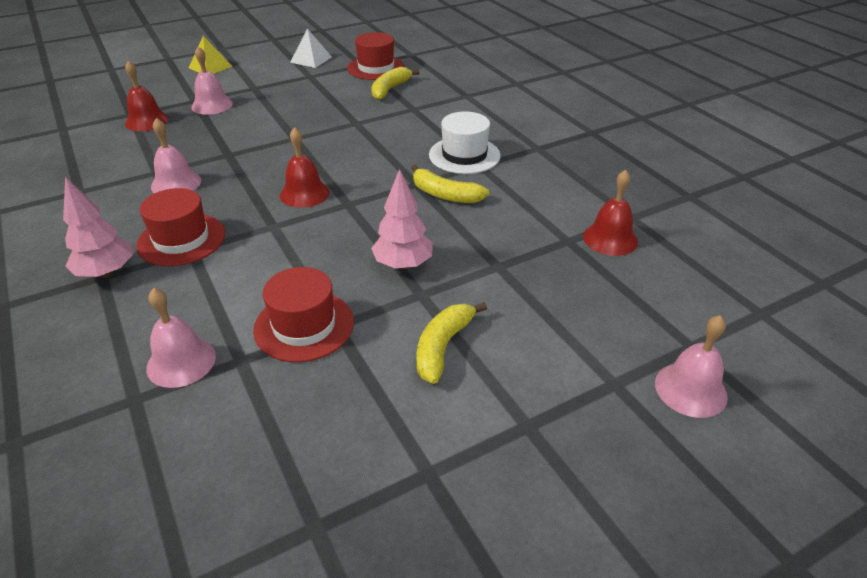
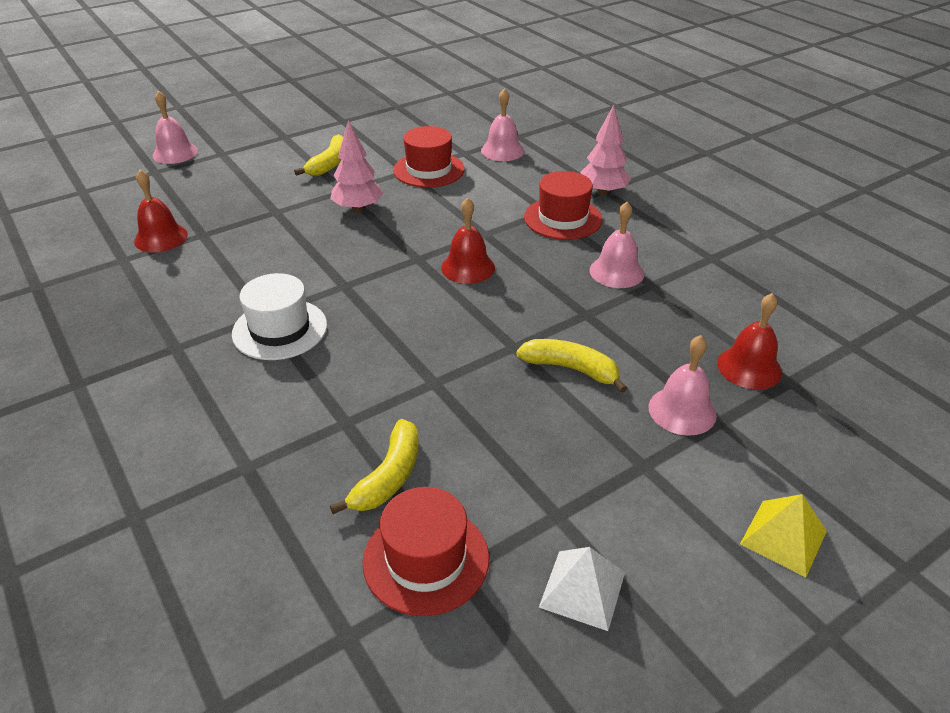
camera: 175 degrees right, 0 degrees up
yellow banana [411,164,489,203] -> yellow banana moved to [516,339,627,393]

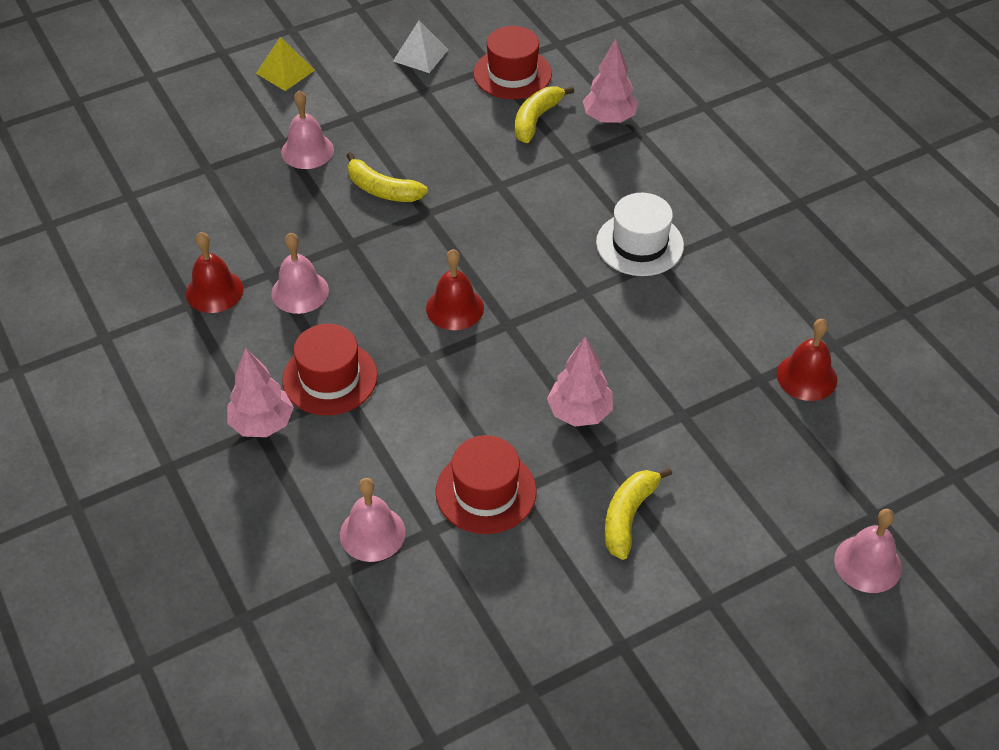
camera: 175 degrees left, 10 degrees up
red bell [717,293,782,389] -> red bell moved to [186,232,243,313]
none -> pink tree [583,38,638,123]

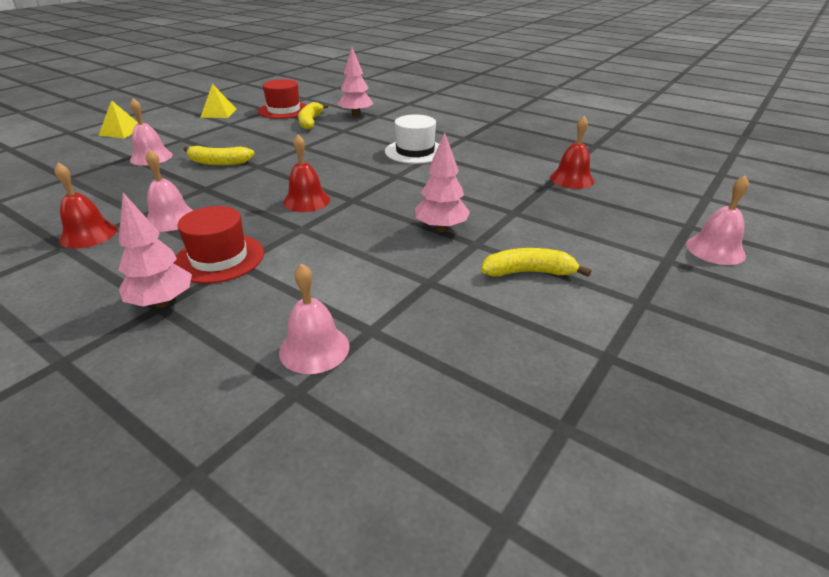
camera: 25 degrees left, 15 degrees down
white pyramid [393,21,449,73] -> yellow pyramid [200,84,236,118]
red hat [435,435,537,534] -> none
yellow banana [605,468,672,560] -> yellow banana turned 90 degrees clockwise [481,248,591,277]

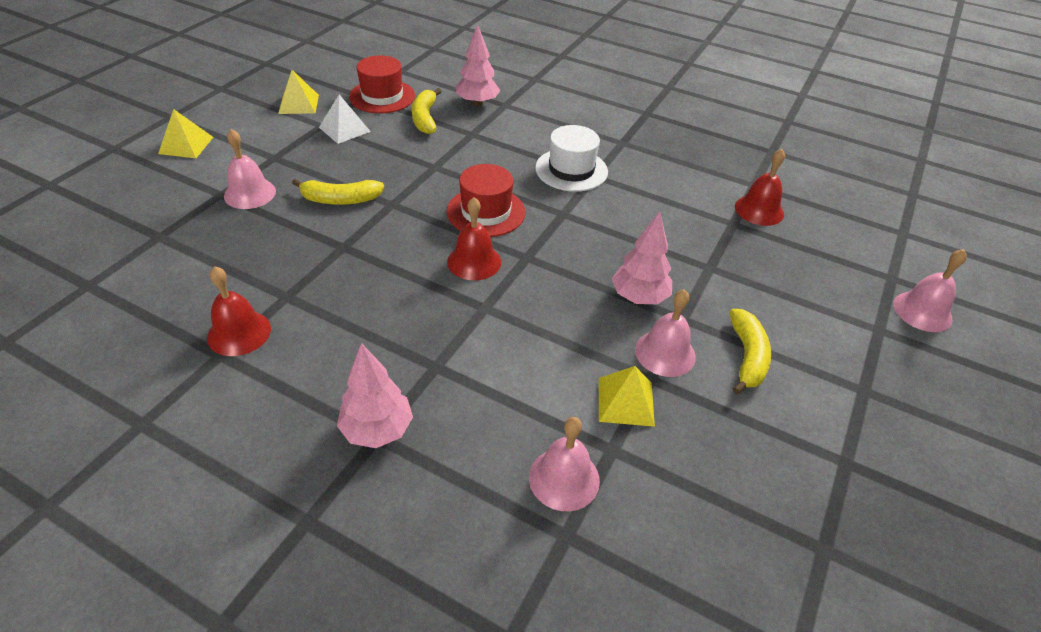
camera: 10 degrees left, 10 degrees up
pink bell [146,149,194,232] -> pink bell moved to [635,289,696,377]
red hat [174,206,264,284] -> red hat moved to [446,164,525,237]
yellow banana [481,248,591,277] -> yellow banana turned 105 degrees clockwise [729,309,771,394]
none -> white pyramid [319,94,371,144]
none -> yellow pyramid [599,366,655,427]

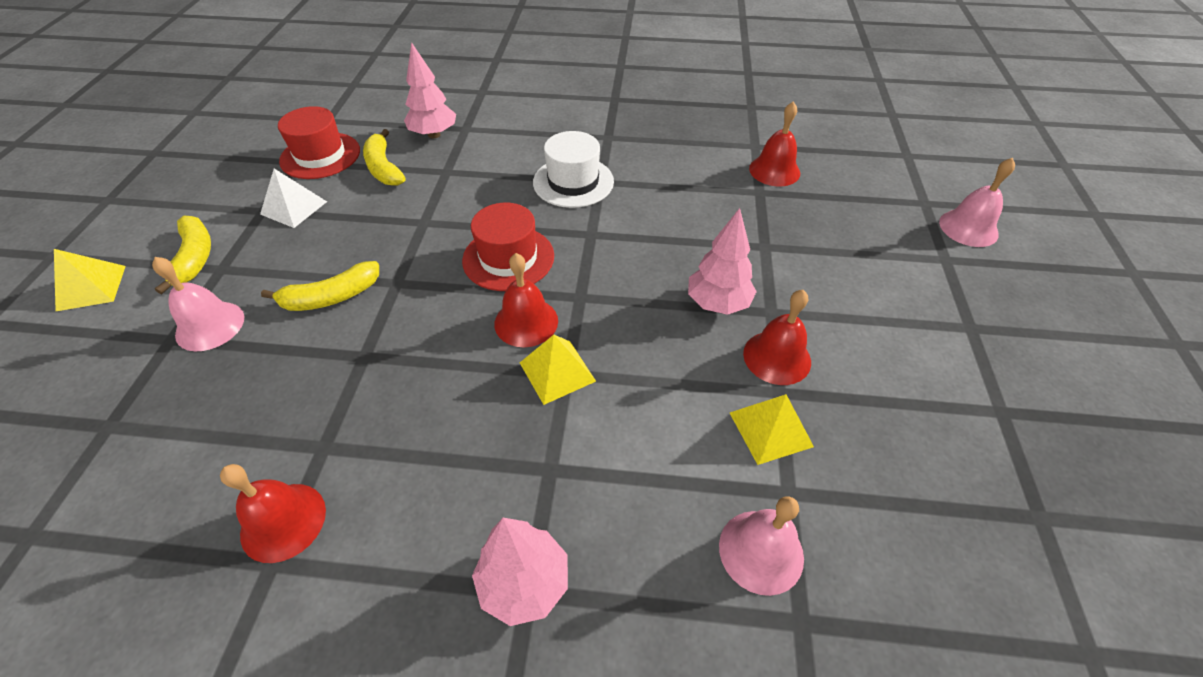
camera: 20 degrees left, 5 degrees up
yellow pyramid [278,70,319,114] -> yellow pyramid moved to [520,335,596,405]
pink bell [635,289,696,377] -> red bell [743,290,811,385]
yellow banana [729,309,771,394] -> yellow banana moved to [155,215,211,294]

